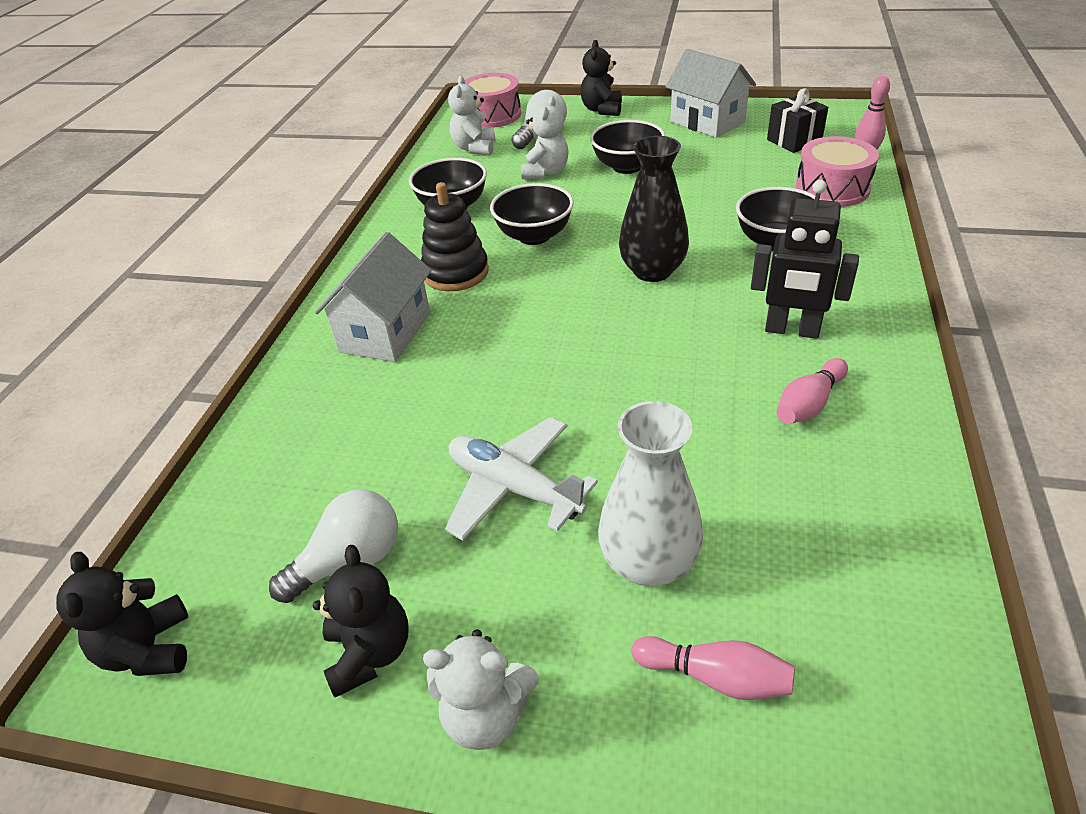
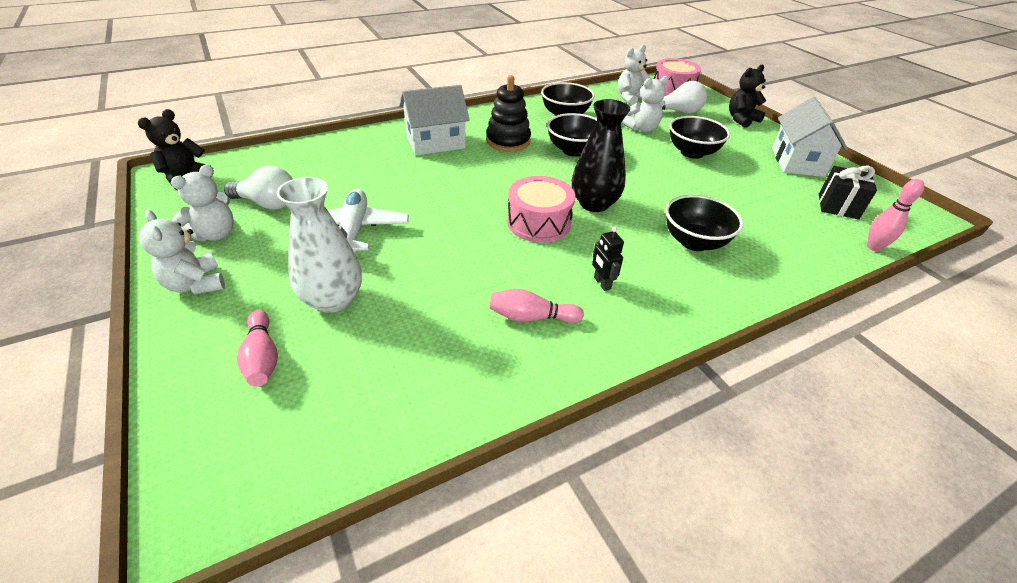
camera: 45 degrees right, 0 degrees up
black teddy bear [313,545,409,698] -> white teddy bear [171,164,234,241]
black robot [751,180,859,339] -> black robot [592,227,624,291], size x0.52
pink drum [795,136,879,207] -> pink drum moved to [507,176,575,243]

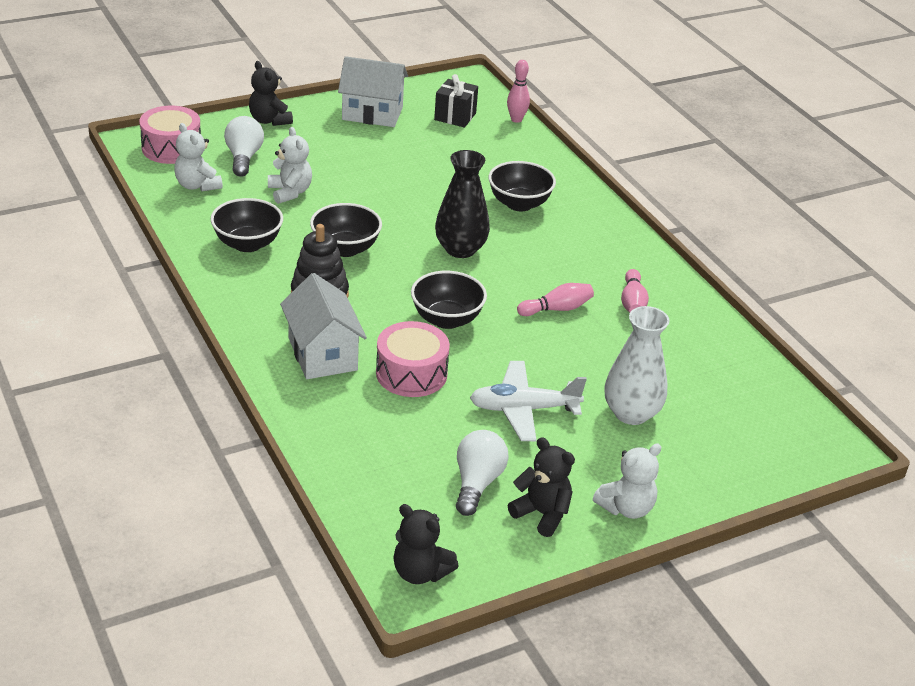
camera: 90 degrees left, 5 degrees down
white teddy bear [171,164,234,241] -> black teddy bear [508,437,575,537]
pink bowling pin [237,310,278,387] -> pink bowling pin moved to [517,283,594,316]
pink drum [507,176,575,243] -> pink drum moved to [376,321,450,397]
black robot [592,227,624,291] -> none
black bowl [669,116,730,159] -> black bowl moved to [411,271,487,329]

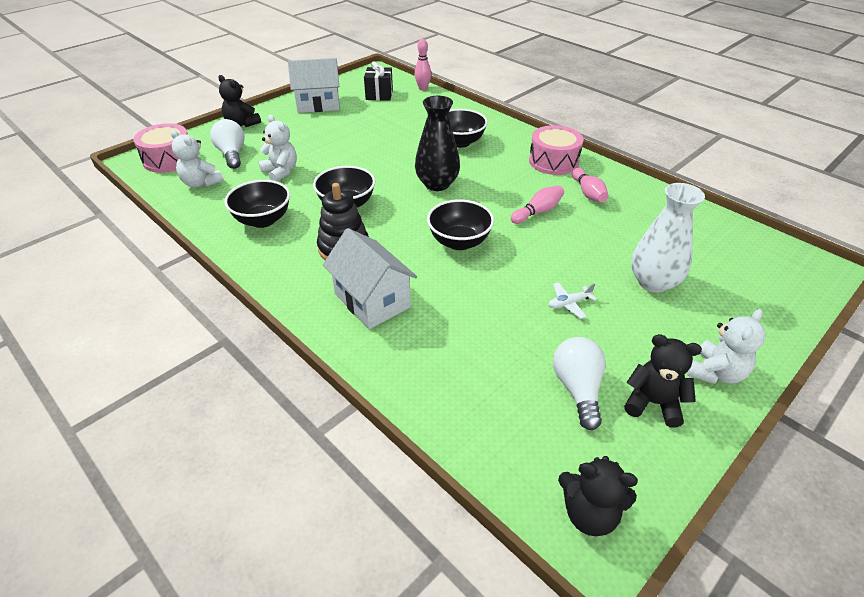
camera: 15 degrees left, 5 degrees up
pink drum [376,321,450,397] -> pink drum moved to [529,125,584,175]
white plane [470,361,587,441] -> white plane [549,282,597,319], size x0.49

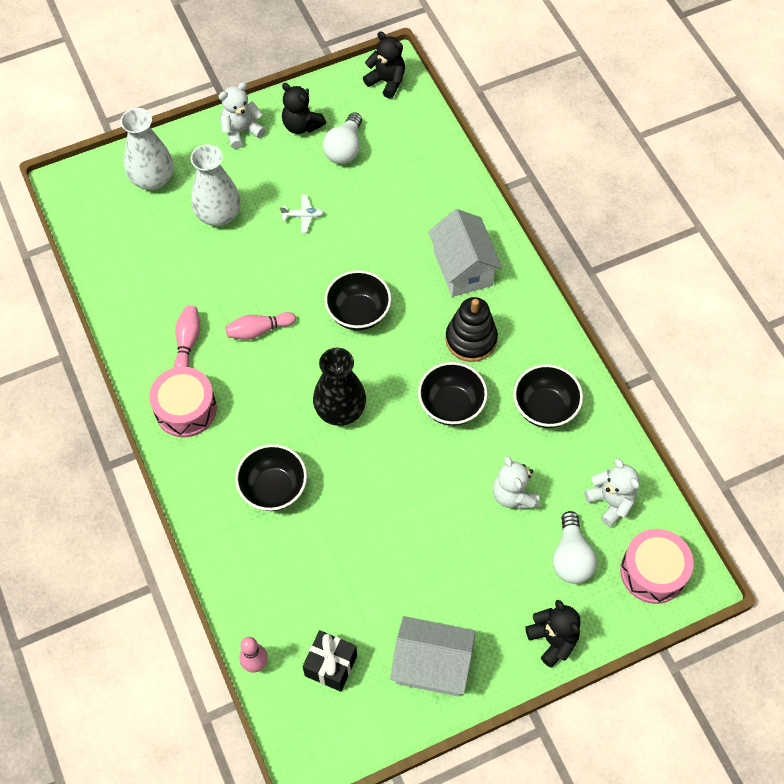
camera: 160 degrees left, 20 degrees up
none -> white vase [120,108,173,190]

